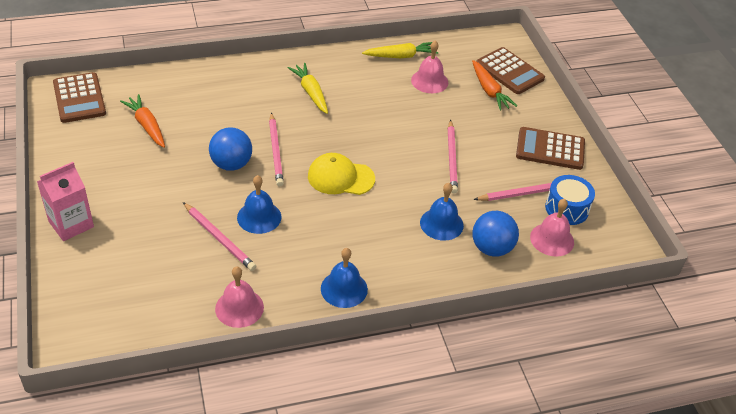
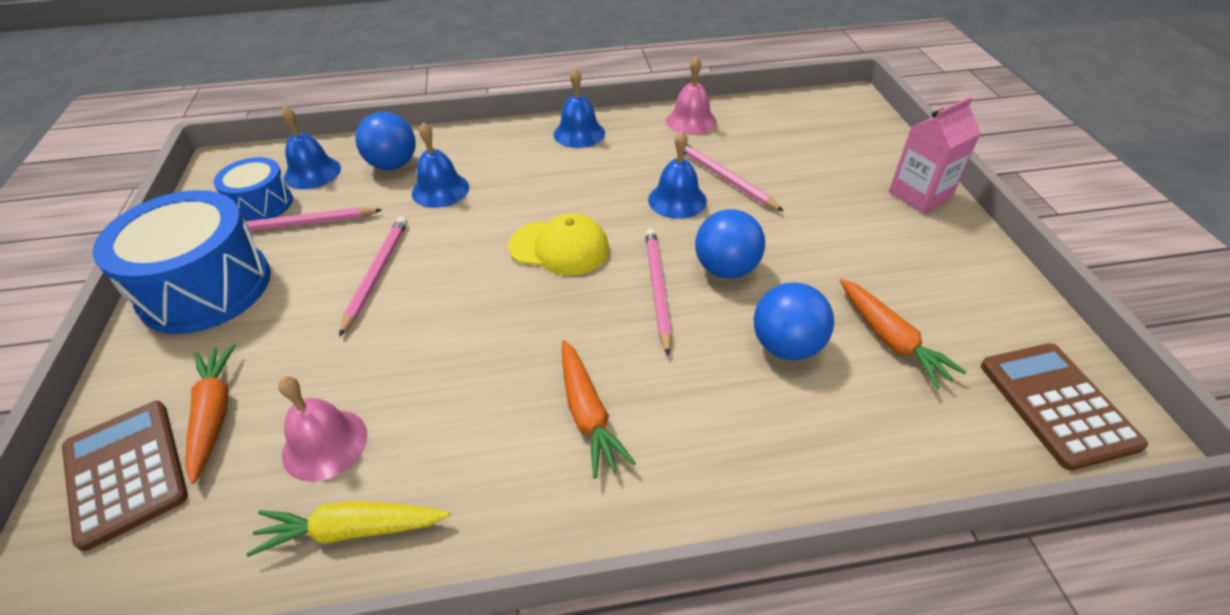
camera: 170 degrees left, 0 degrees up
yellow carrot [288,63,328,114] -> orange carrot [562,340,636,479]
brown calculator [516,127,585,170] -> blue drum [93,190,271,334]
pink bell [530,199,574,256] -> blue bell [282,106,341,189]
none -> blue ball [754,283,834,360]

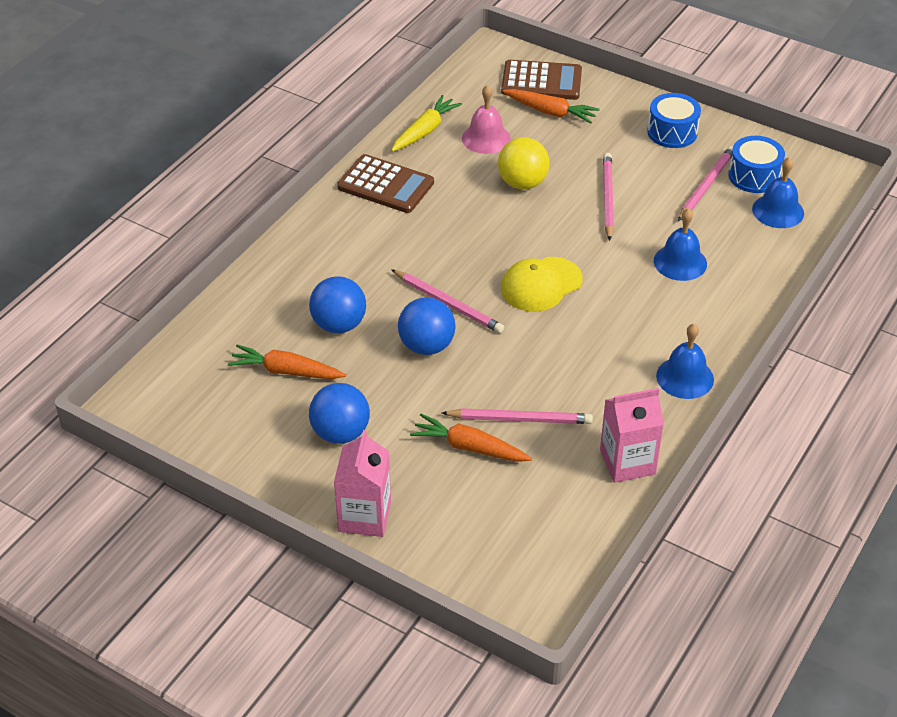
camera: 130 degrees right, 0 degrees up
blue drum [93,190,271,334] -> blue drum [647,93,701,148], size x0.55
pink pencil [339,217,407,337] -> pink pencil turned 135 degrees counterclockwise [603,153,614,241]
blue ball [355,112,416,170] -> blue ball moved to [309,383,370,444]
orange carrot [562,340,636,479] -> orange carrot moved to [410,414,532,462]
blue bell [648,131,707,219] -> none
pink bell [666,56,717,135] -> pink carton [600,388,664,483]
brown calculator [981,343,1148,471] -> brown calculator moved to [337,154,434,213]
none -> yellow ball [498,137,550,189]

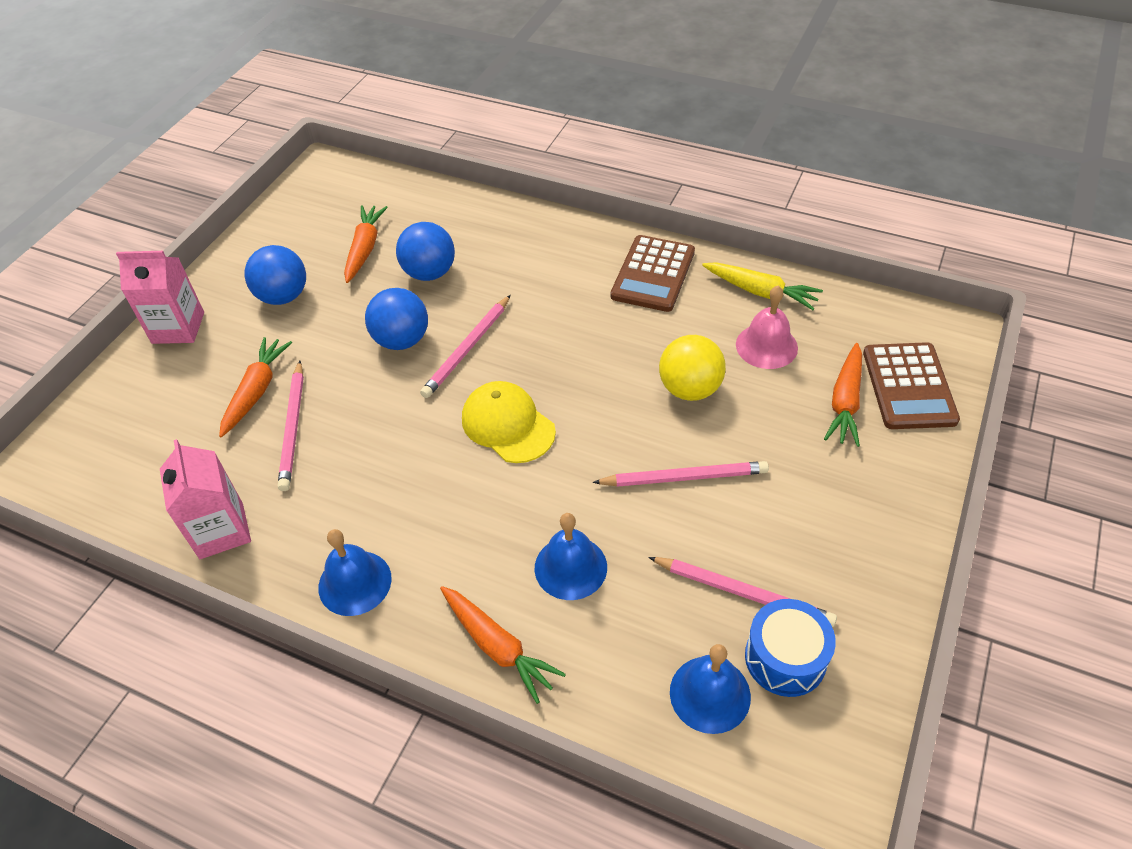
camera: 85 degrees right, 5 degrees up
blue drum [647,93,701,148] -> none
none -> orange carrot [440,586,566,704]

